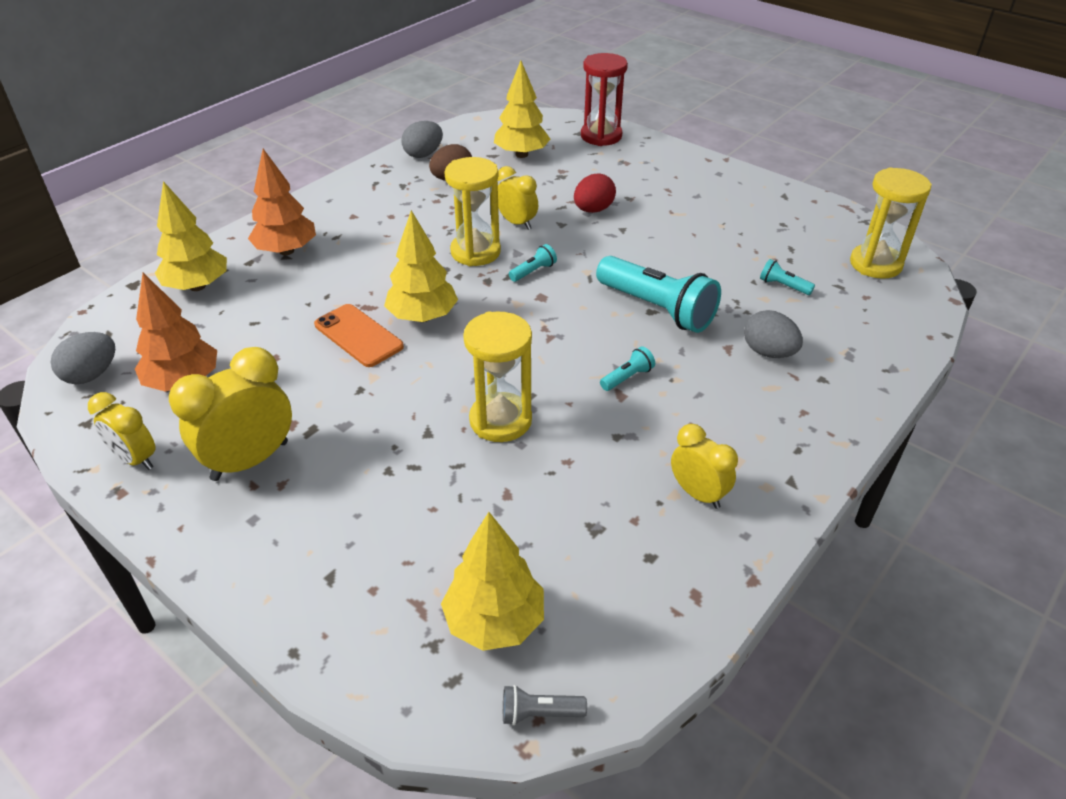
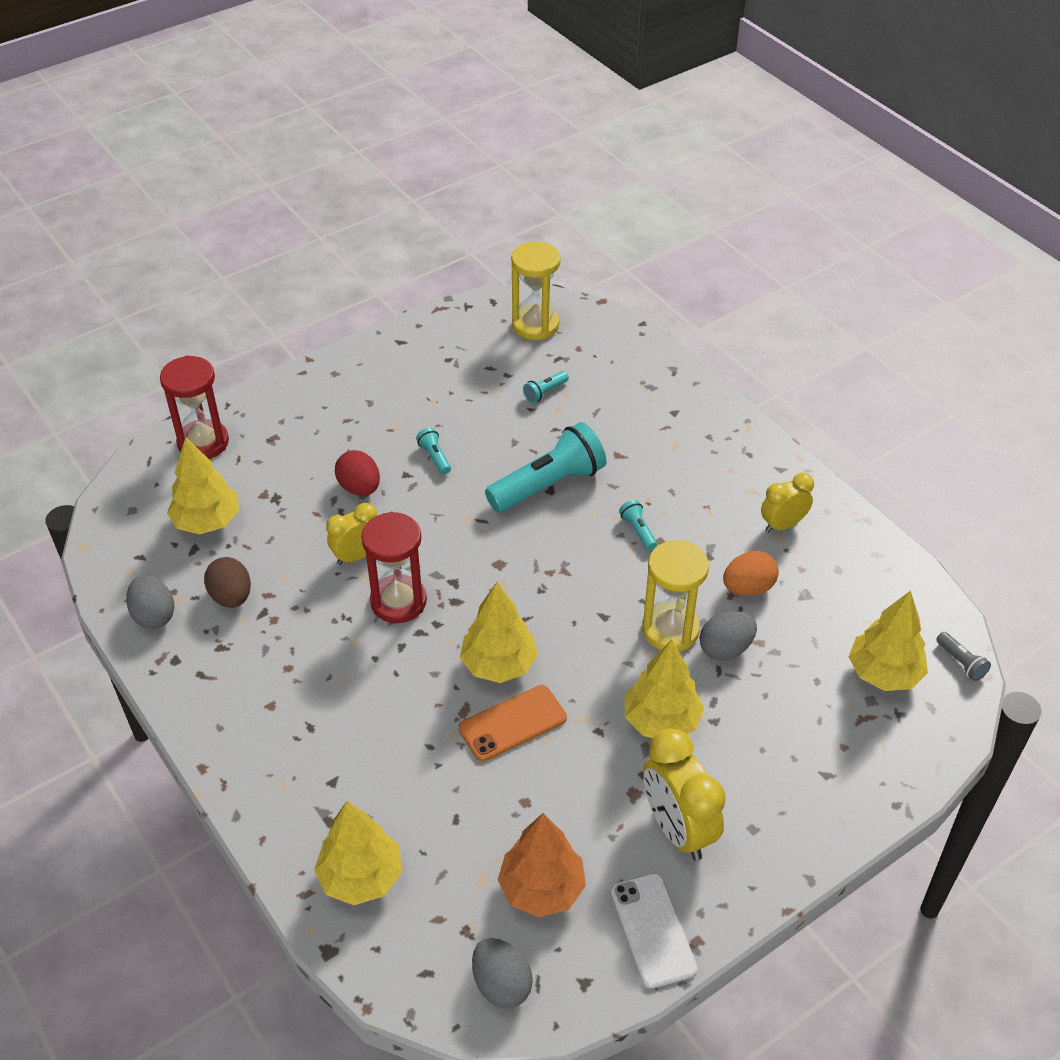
camera: 75 degrees left, 5 degrees up
yellow clock [88,392,156,470] -> white phone [611,873,697,989]
orange tree [248,149,316,255] -> none
yellow hourglass [445,157,501,266] -> red hourglass [361,512,427,623]
grey flashlight [503,685,587,726] -> grey flashlight turned 45 degrees counterclockwise [936,632,991,681]
turquoise flashlight [509,244,557,282] -> turquoise flashlight moved to [416,428,451,475]
grey egg [744,310,803,358] -> grey egg moved to [700,611,757,660]
none -> yellow tree [625,639,704,738]
none -> orange egg [723,551,779,596]

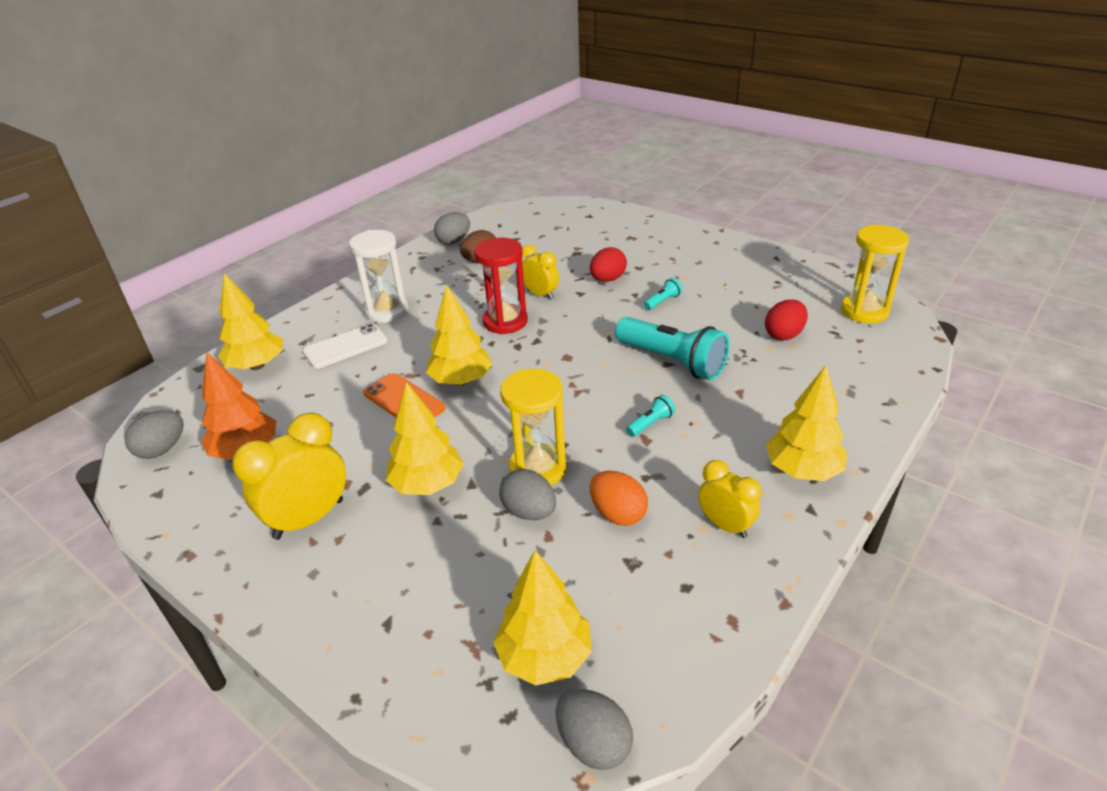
camera: 75 degrees right, 10 degrees down
red hourglass [160,355,229,459] -> none
yellow tree [167,437,239,535] -> yellow tree moved to [766,365,847,481]
turquoise flashlight [523,371,569,403] -> red egg [765,300,808,340]
white phone [611,873,697,989] -> white phone moved to [303,324,388,369]
grey flashlight [936,632,991,681] -> grey egg [556,689,633,770]
none -> white hourglass [349,230,409,323]

